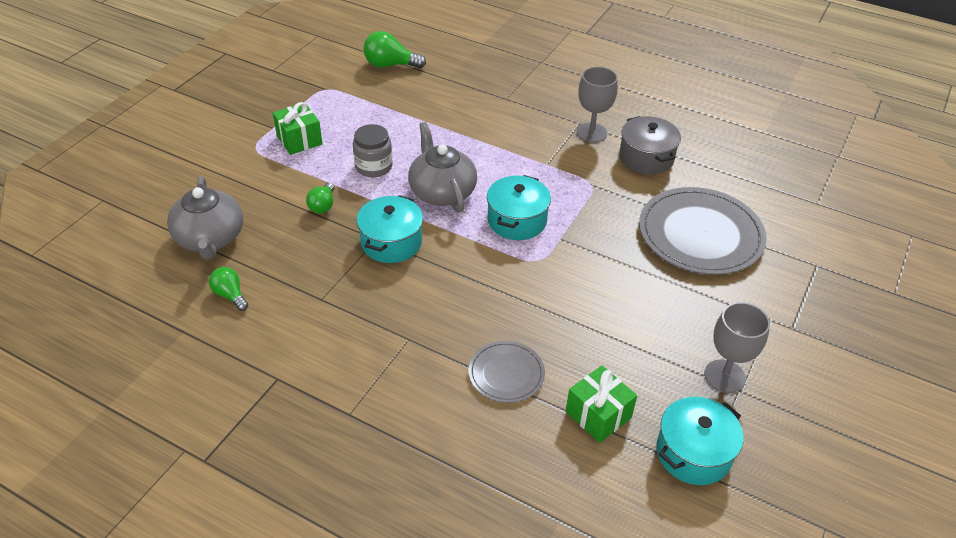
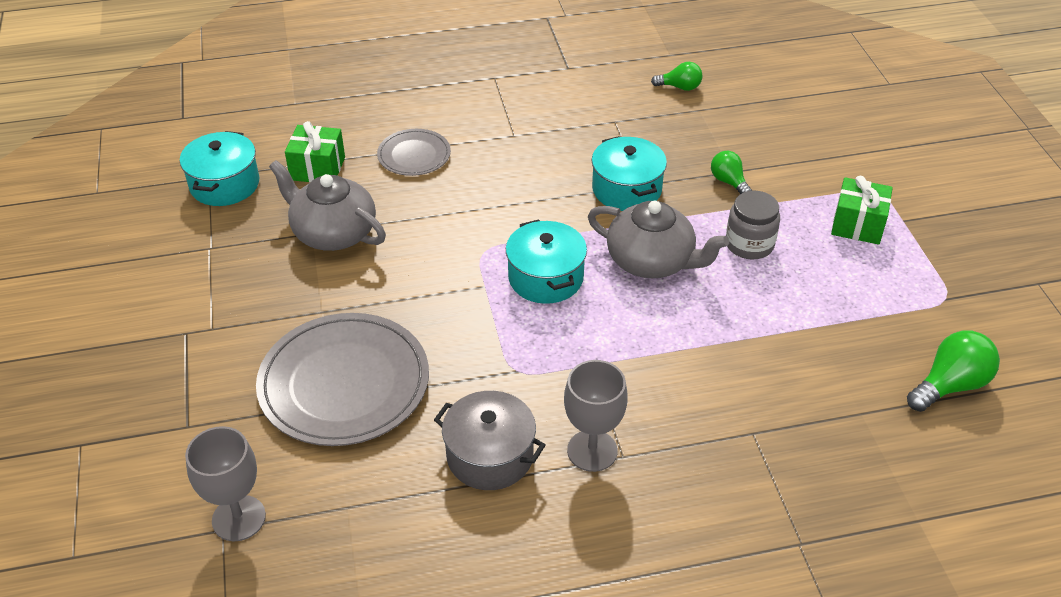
camera: 140 degrees right, 0 degrees up
grey teapot [167,176,243,260] -> grey teapot moved to [269,160,386,251]
grey goblet [704,302,770,393] -> grey goblet moved to [185,426,266,541]

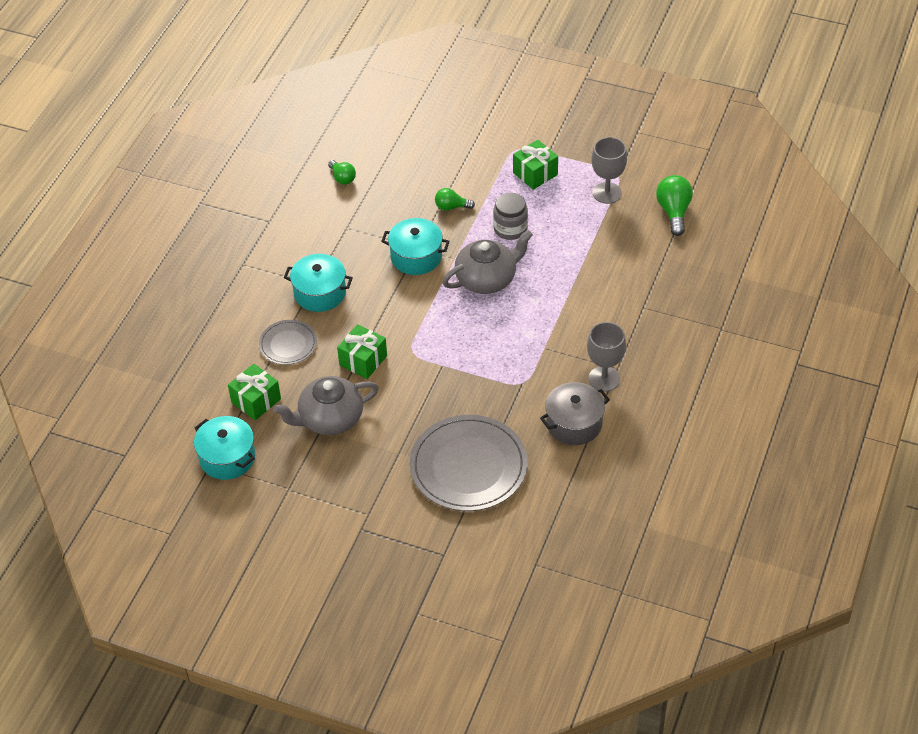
camera: 55 degrees left, 5 degrees up
grey goblet [185,426,266,541] -> grey goblet moved to [592,137,627,204]
turquoise pot [506,219,587,304] -> turquoise pot moved to [284,254,353,312]
green light bulb [651,62,702,91] -> green light bulb turned 105 degrees clockwise [328,160,356,185]
none -> green gift [337,324,387,379]

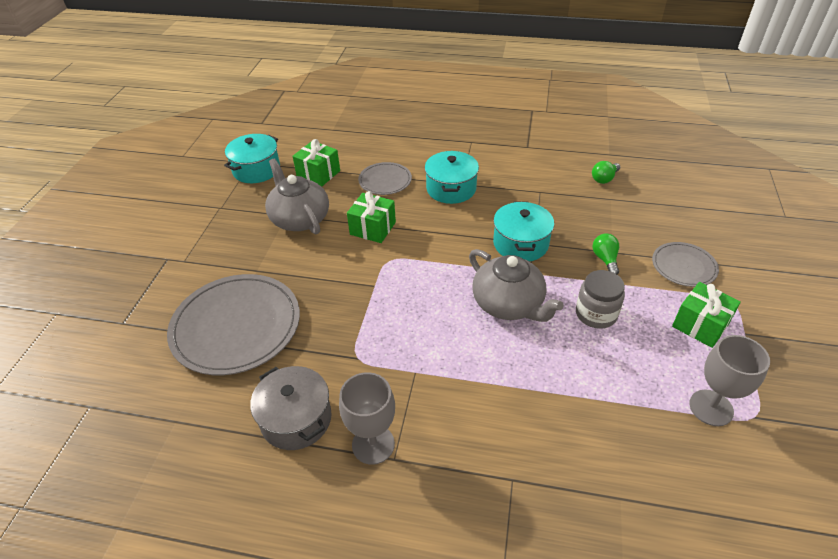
camera: 80 degrees right, 5 degrees down
green light bulb [656,175,693,236] -> none
none -> grey plate [652,242,719,287]

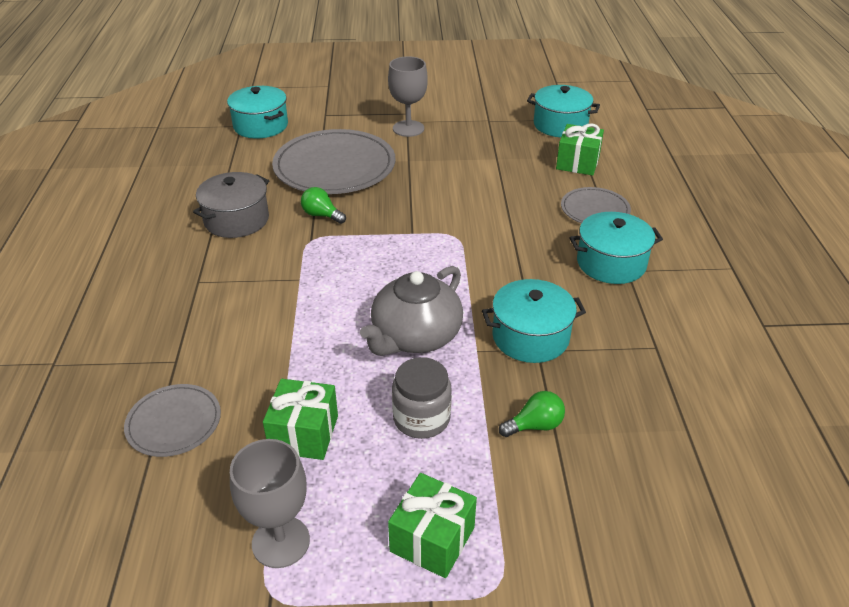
camera: 75 degrees right, 5 degrees down
grey teapot [265,159,329,234] -> none
grey goblet [339,372,395,465] -> grey goblet moved to [388,56,428,137]
green gift [347,191,396,243] -> green gift moved to [263,379,338,460]
green light bulb [592,161,620,184] -> green light bulb moved to [301,187,346,224]
grey plate [652,242,719,287] -> grey plate moved to [124,384,221,457]
none -> turquoise pot [227,86,288,139]

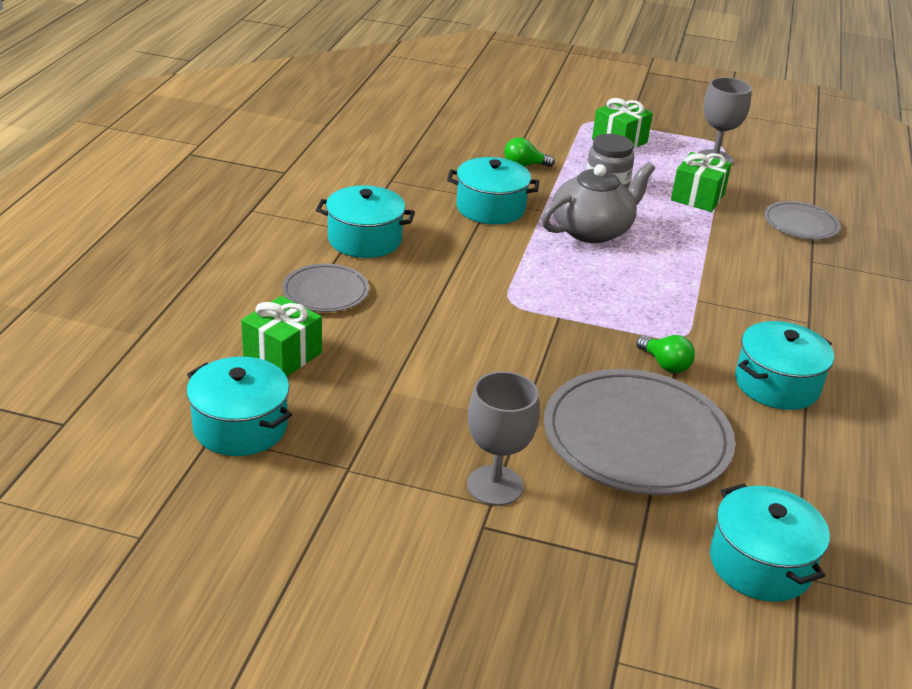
camera: 165 degrees left, 5 degrees down
grey pot [193,172,269,238] -> turquoise pot [735,321,834,410]

